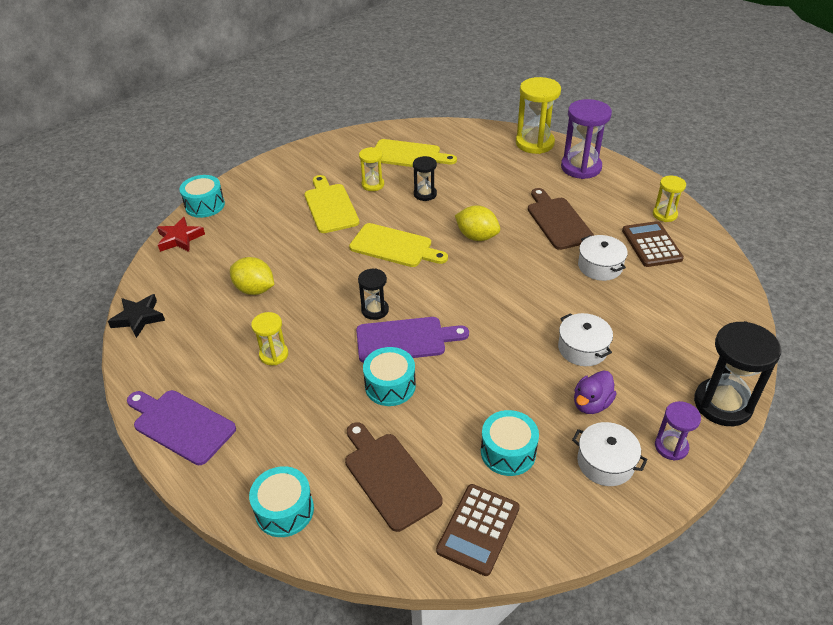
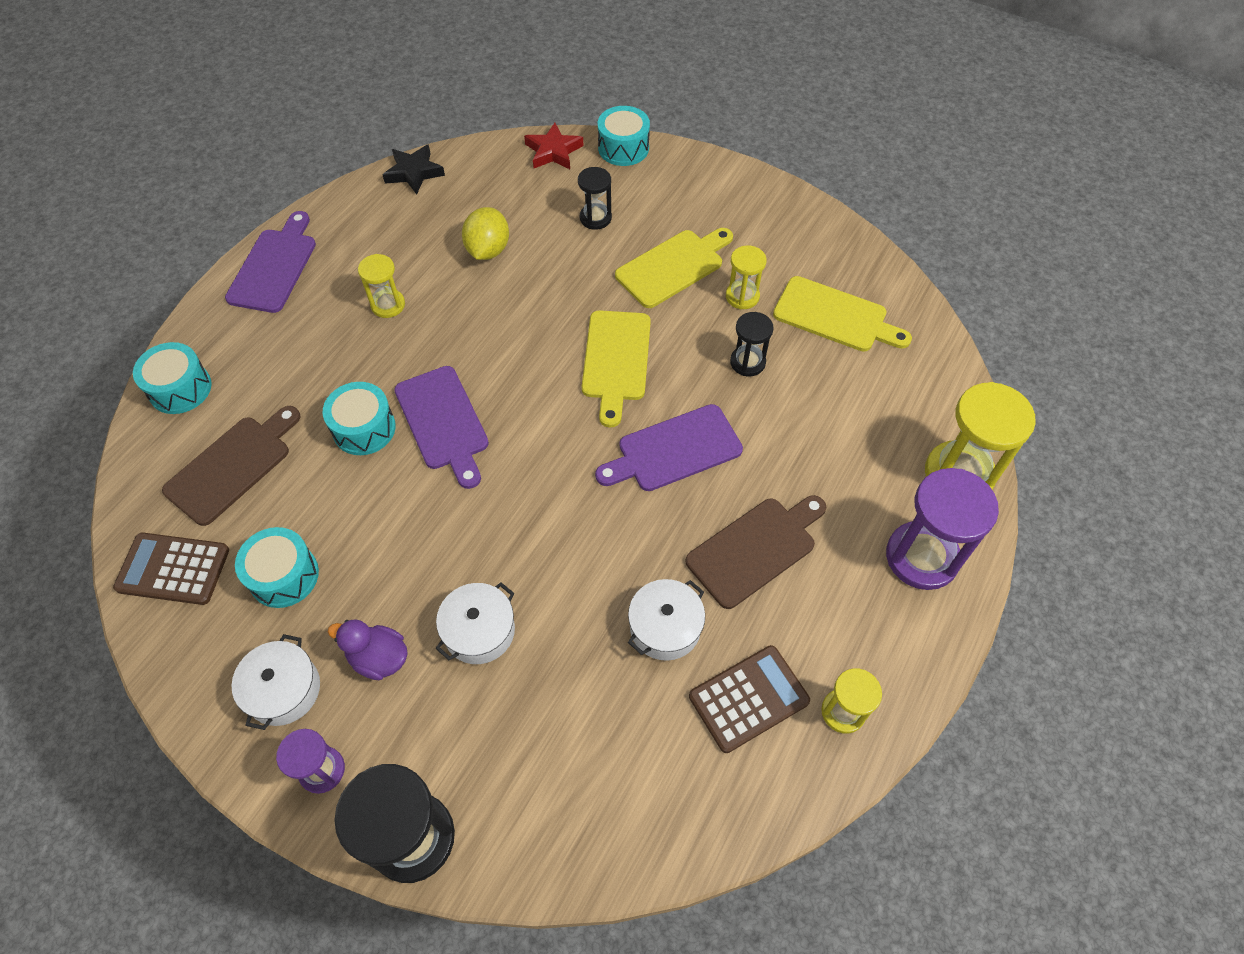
camera: 70 degrees right, 15 degrees up
black hourglass [358,268,389,320] -> black hourglass moved to [578,167,612,230]
yellow cutting board [375,139,457,167] -> yellow cutting board turned 60 degrees counterclockwise [773,276,912,352]
yellow lemon [455,205,500,241] -> purple cutting board [595,404,743,491]

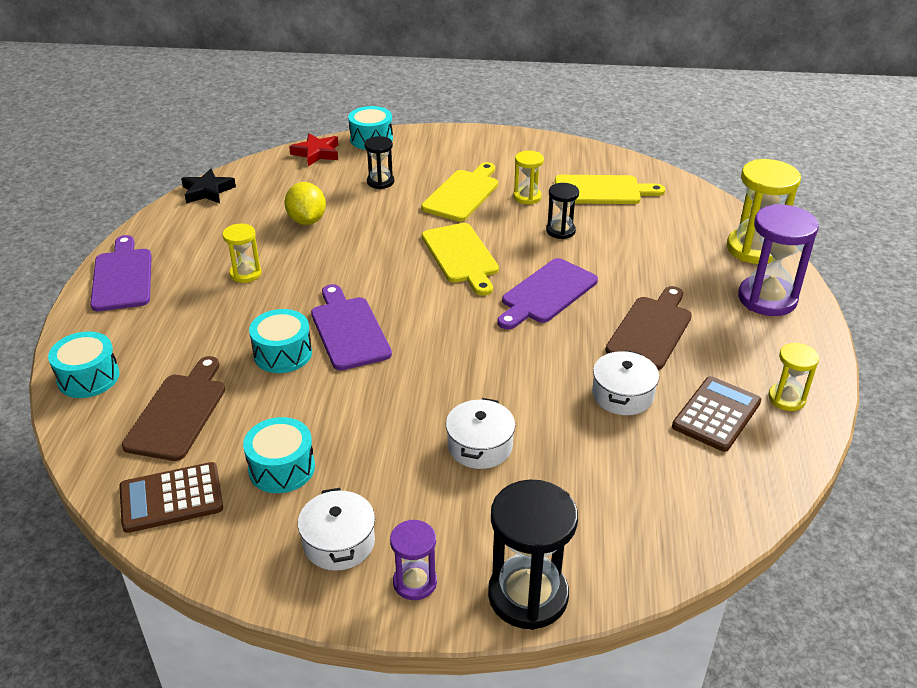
camera: 25 degrees left, 20 degrees down
purple duck [328,619,408,680] -> none
purple cutting board [394,366,489,489] -> purple cutting board turned 150 degrees counterclockwise [311,284,392,370]

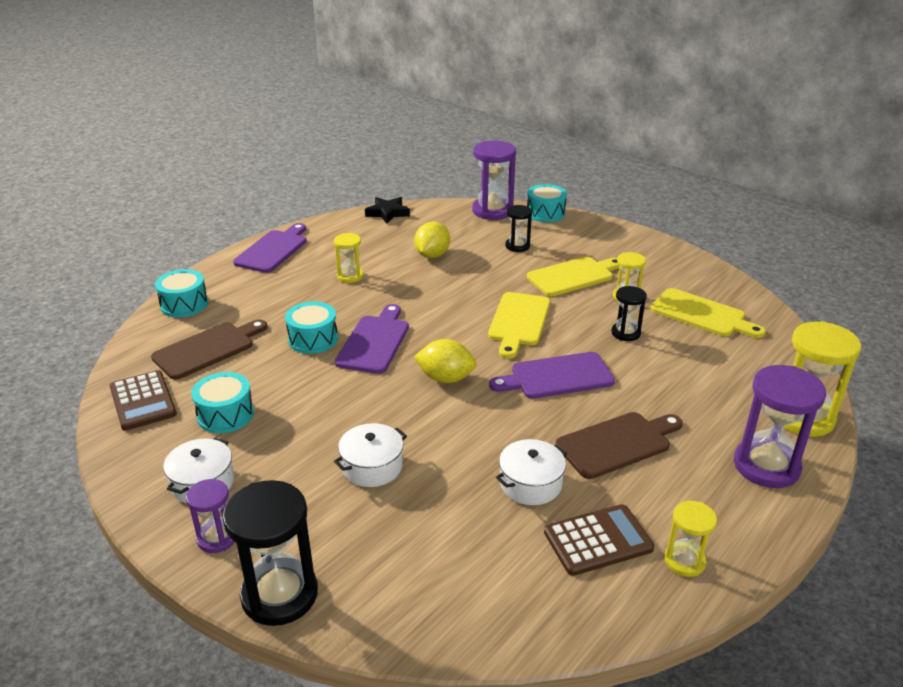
camera: 35 degrees right, 5 degrees down
brown calculator [119,462,223,533] -> brown calculator turned 135 degrees counterclockwise [109,370,177,431]
red star [289,133,339,166] -> purple hourglass [472,141,516,220]
none -> yellow lemon [414,339,476,383]

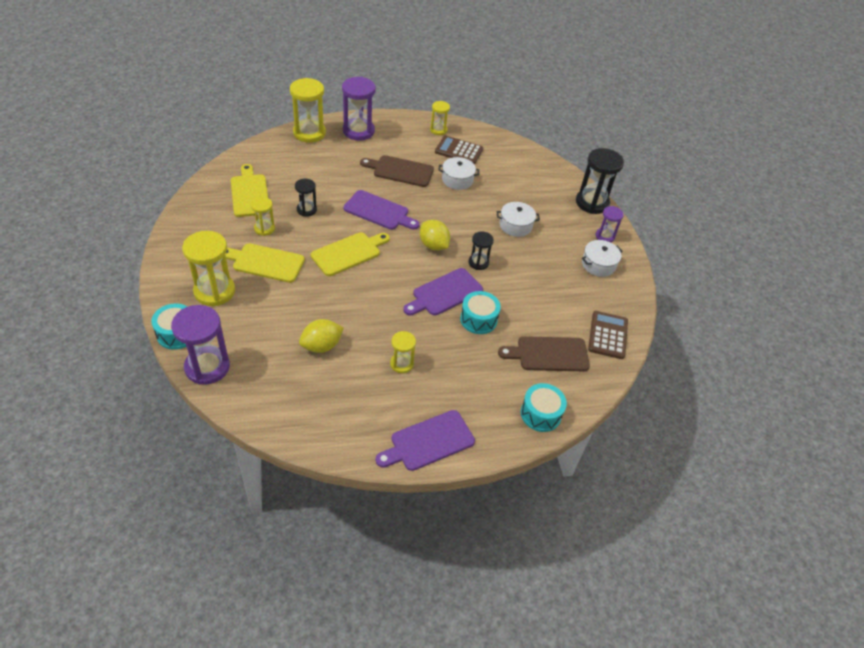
camera: 145 degrees left, 15 degrees up
turquoise drum [191,372,254,433] -> none
black star [365,197,410,224] -> none
black hourglass [505,205,532,252] -> black hourglass moved to [469,231,494,270]
none -> yellow hourglass [182,231,235,306]

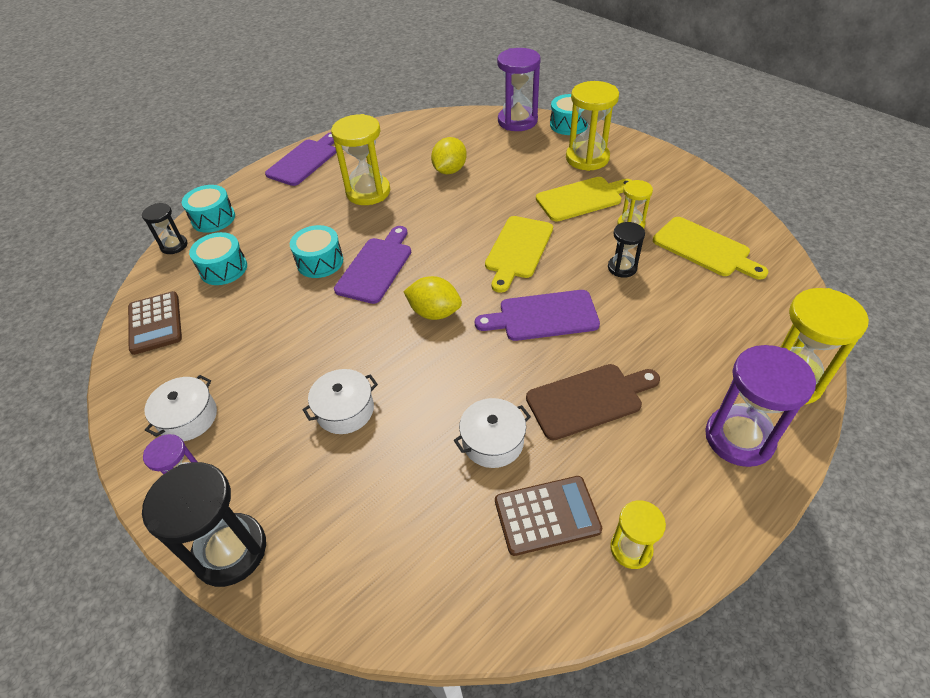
camera: 155 degrees right, 0 degrees up
yellow hourglass [390,331,416,373] -> yellow hourglass [331,114,390,205], size x1.80
black hourglass [469,231,494,270] -> black hourglass moved to [142,203,188,254]
brown cutting board [498,336,590,371] -> turquoise drum [189,232,247,285]

